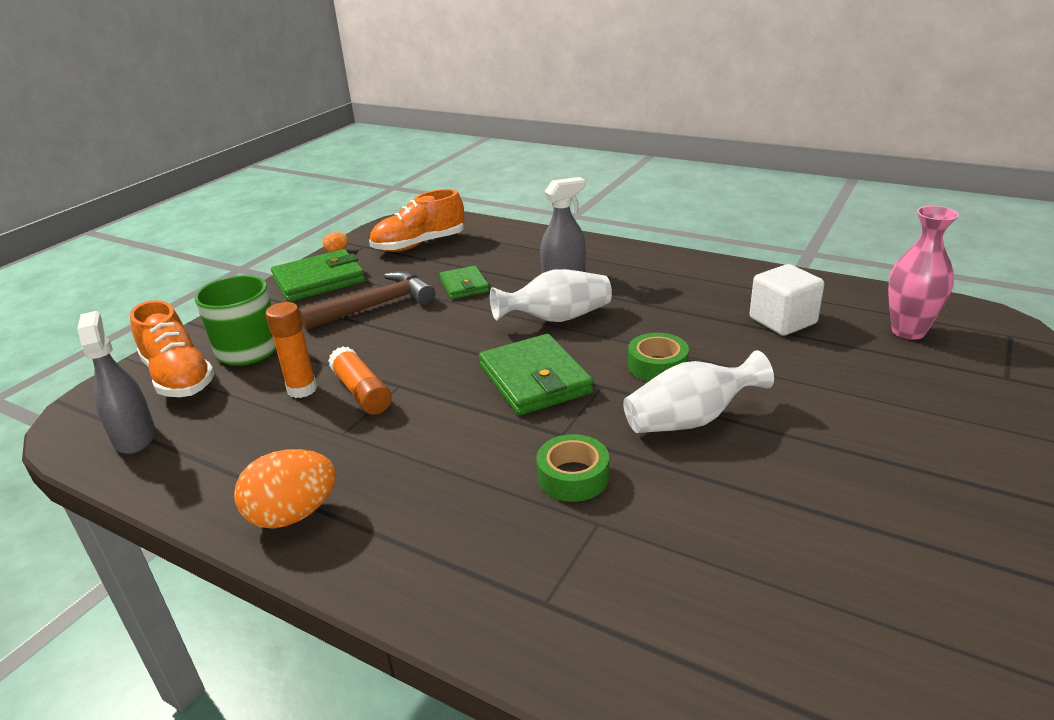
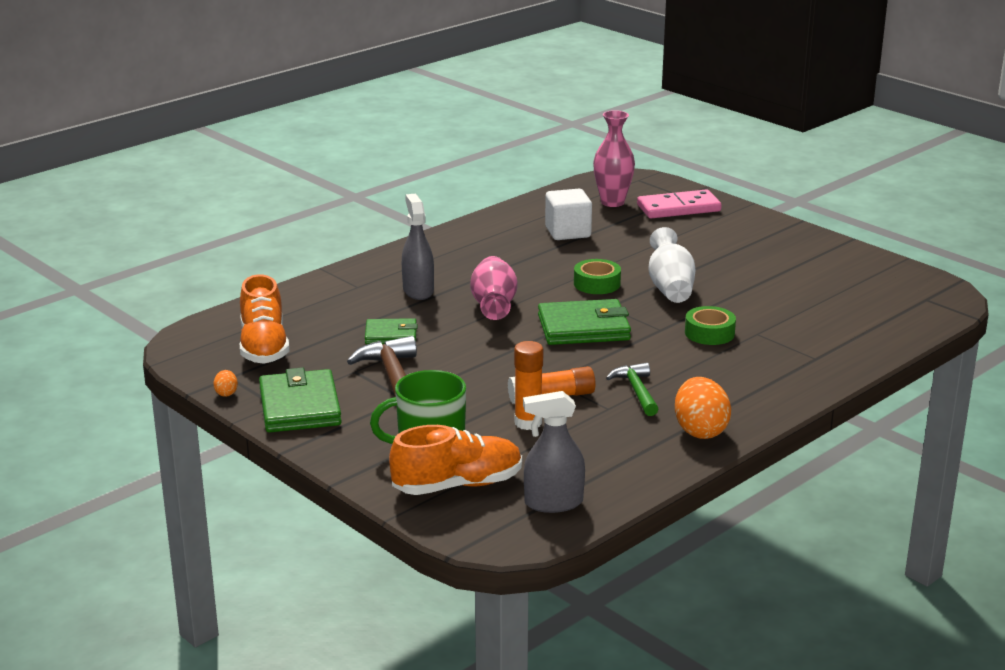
camera: 75 degrees left, 5 degrees down
white vase [490,269,612,322] -> pink vase [470,256,518,320]
none -> green hammer [606,363,658,416]
none -> pink domino [637,190,722,218]

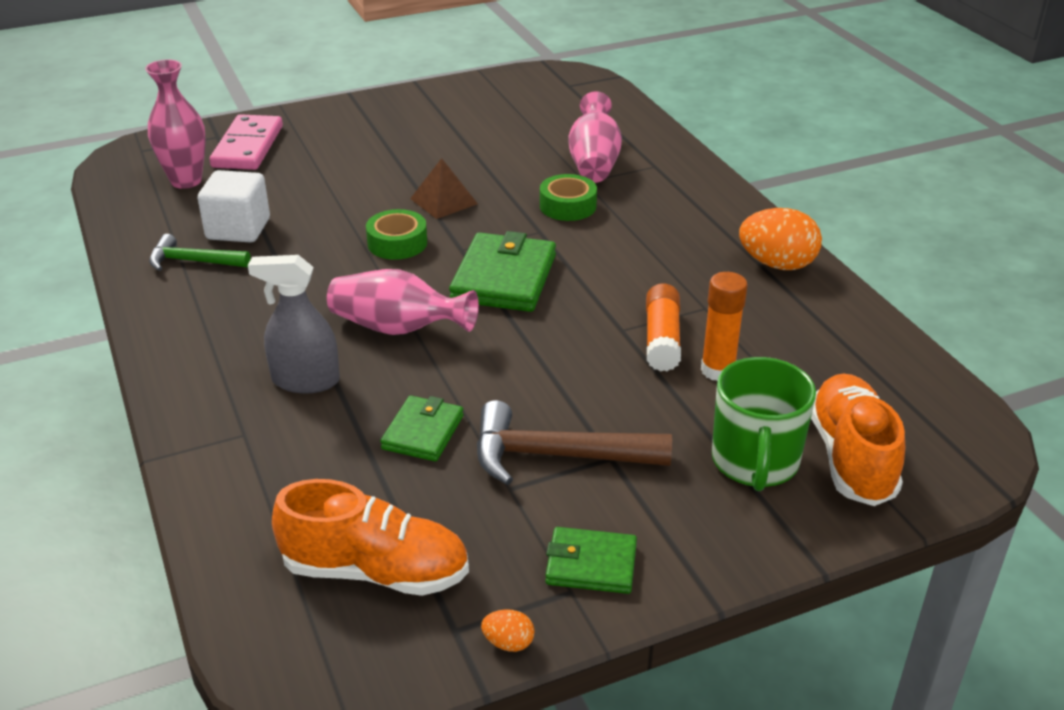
camera: 70 degrees left, 10 degrees up
green wallet [259,367,342,433] -> green wallet [545,527,637,594], size x0.60
grey spray bottle [523,391,585,513] -> none
green hammer [606,363,658,416] -> green hammer moved to [149,234,251,271]
white vase [648,227,696,303] -> brown pyramid [410,158,478,219]
none -> pink vase [568,91,622,183]

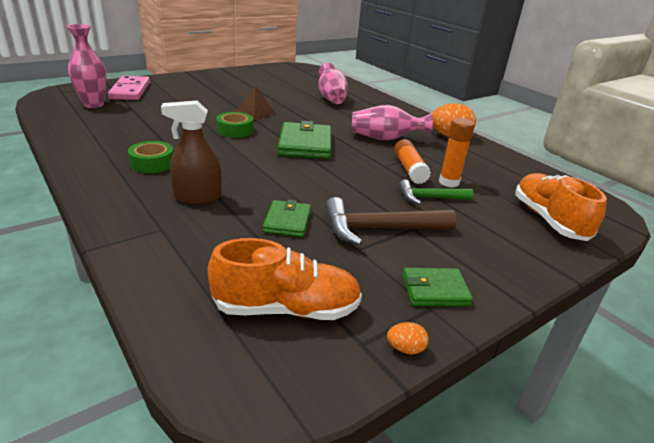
camera: 15 degrees left, 5 degrees down
green hammer [149,234,251,271] -> green hammer moved to [399,180,474,205]
white cube [198,170,270,243] -> none
grey spray bottle [248,255,340,393] -> brown spray bottle [161,101,221,204]
pink vase [327,269,479,335] -> pink vase moved to [352,105,433,141]
green tape [540,174,597,221] -> green tape moved to [128,141,174,173]
green mug [712,357,816,491] -> none

